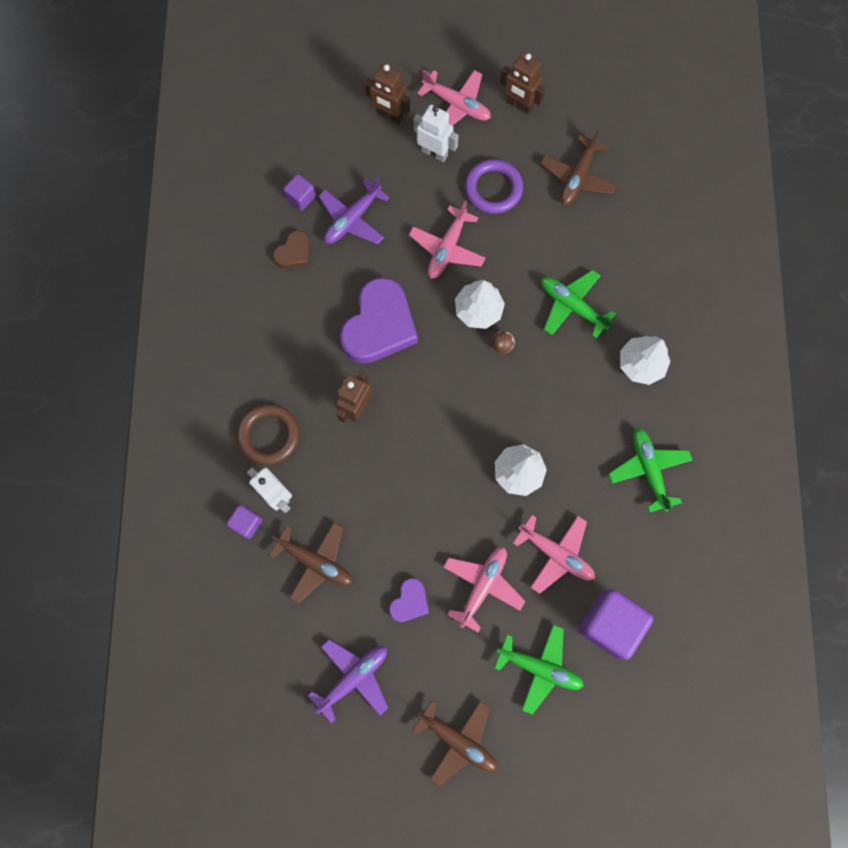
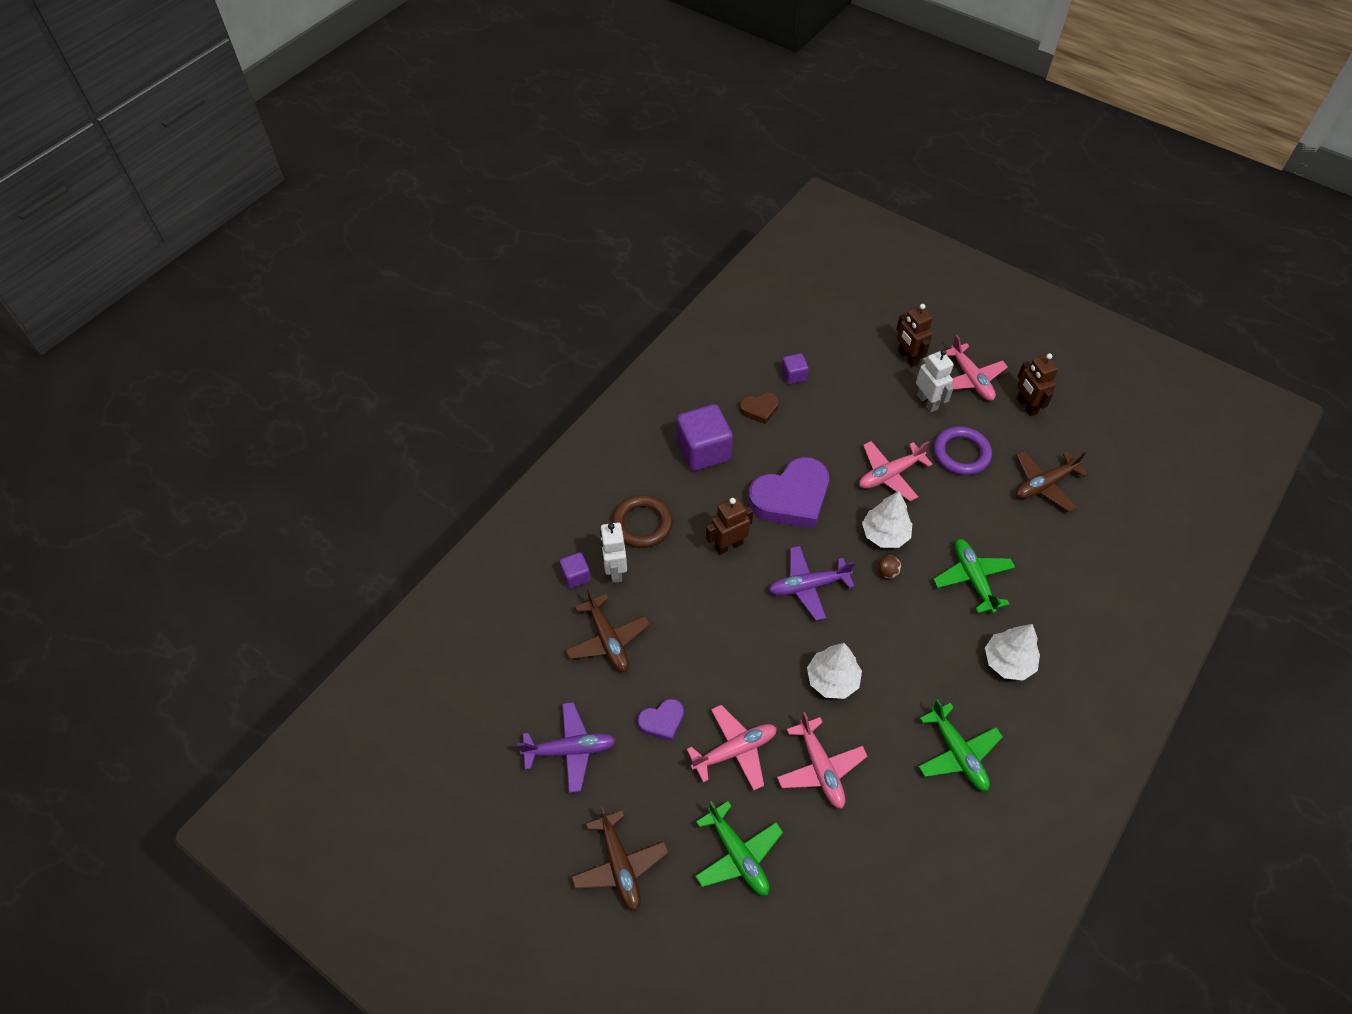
camera: 35 degrees right, 20 degrees down
purple plane [319,177,390,245] -> purple plane moved to [769,546,855,621]
purple cube [578,589,654,660] -> purple cube moved to [677,404,733,471]
green plane [608,428,692,513] -> green plane turned 135 degrees clockwise [918,699,1003,791]

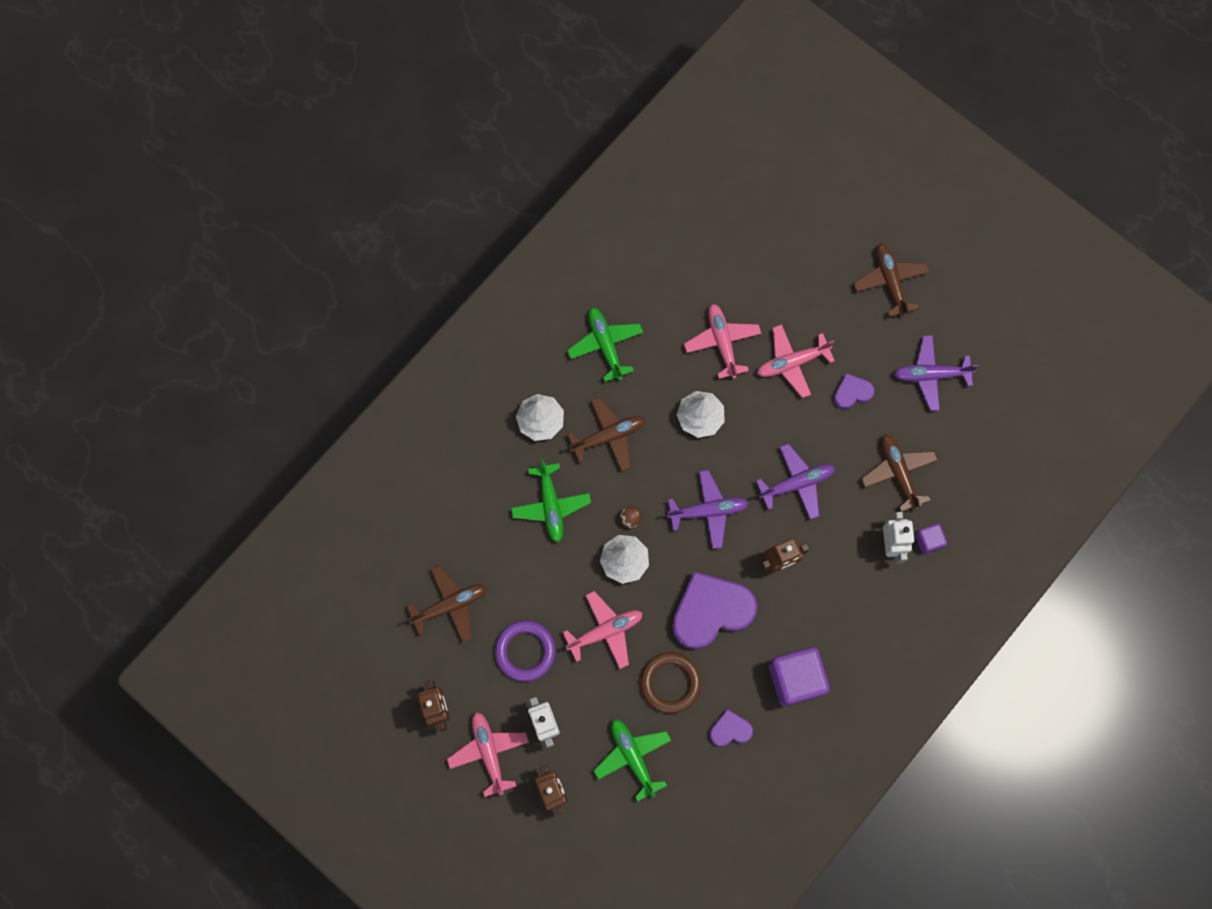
camera: 175 degrees left, 20 degrees up
brown ring [612,495,673,548] -> brown ring moved to [640,652,701,714]
green plane [695,801,783,895] -> green plane moved to [593,719,672,802]
brown heart [740,393,779,424] -> purple heart [710,709,753,746]
purple cube [781,353,809,384] -> none
none -> brown plane [567,397,646,471]
none -> purple plane [756,443,835,520]

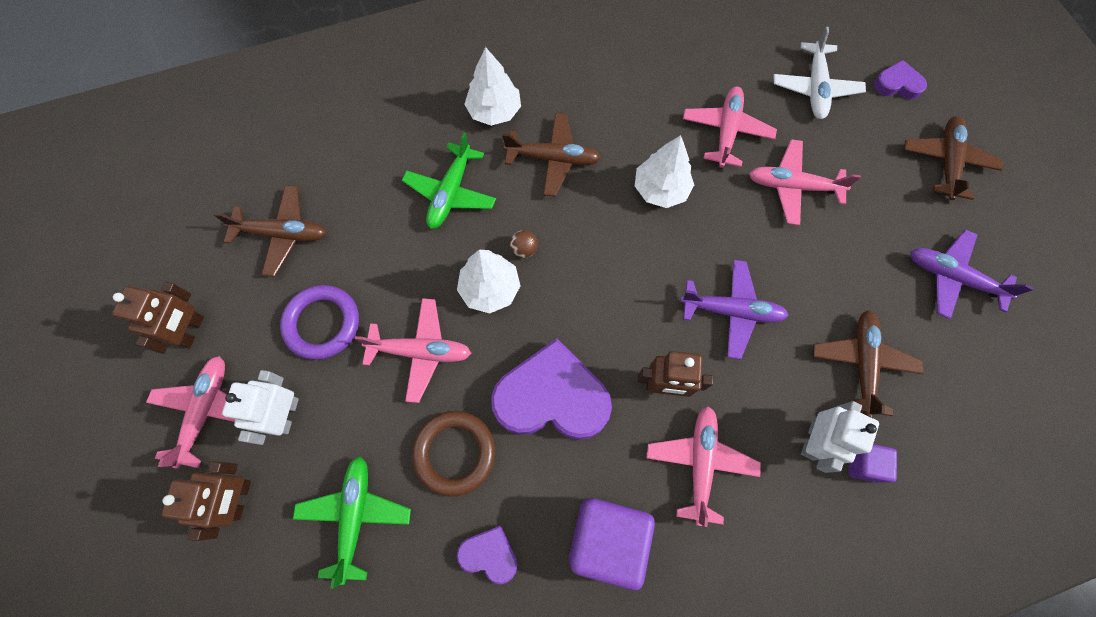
camera: 30 degrees right, 5 degrees down
green plane [567,308,643,382] -> none
purple plane [667,470,749,549] -> none
purple heart [833,373,875,409] -> purple heart moved to [874,60,927,99]
none -> pink plane [646,406,761,527]
none -> white plane [774,27,866,119]

